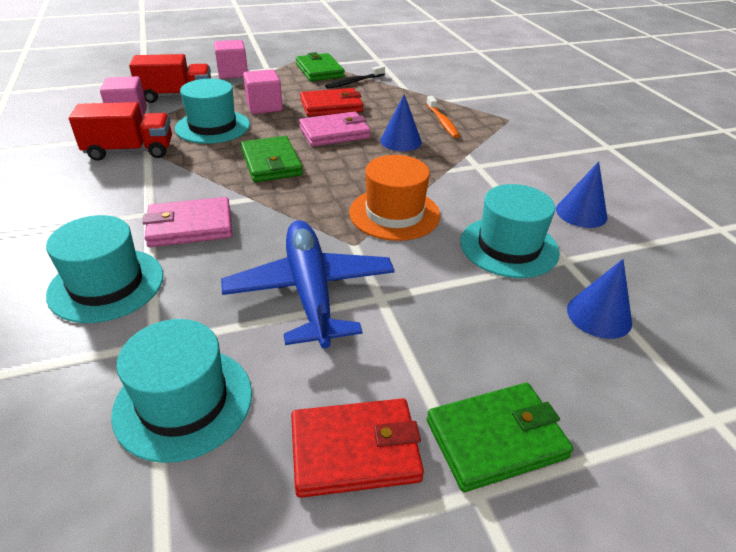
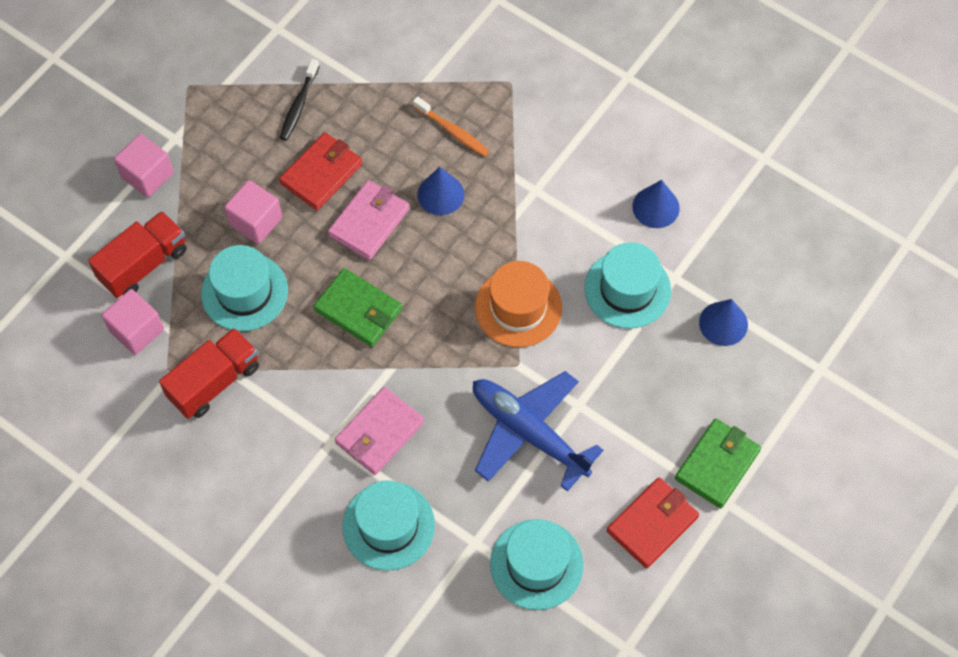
camera: 35 degrees left, 25 degrees up
green wallet [296,52,345,81] -> none

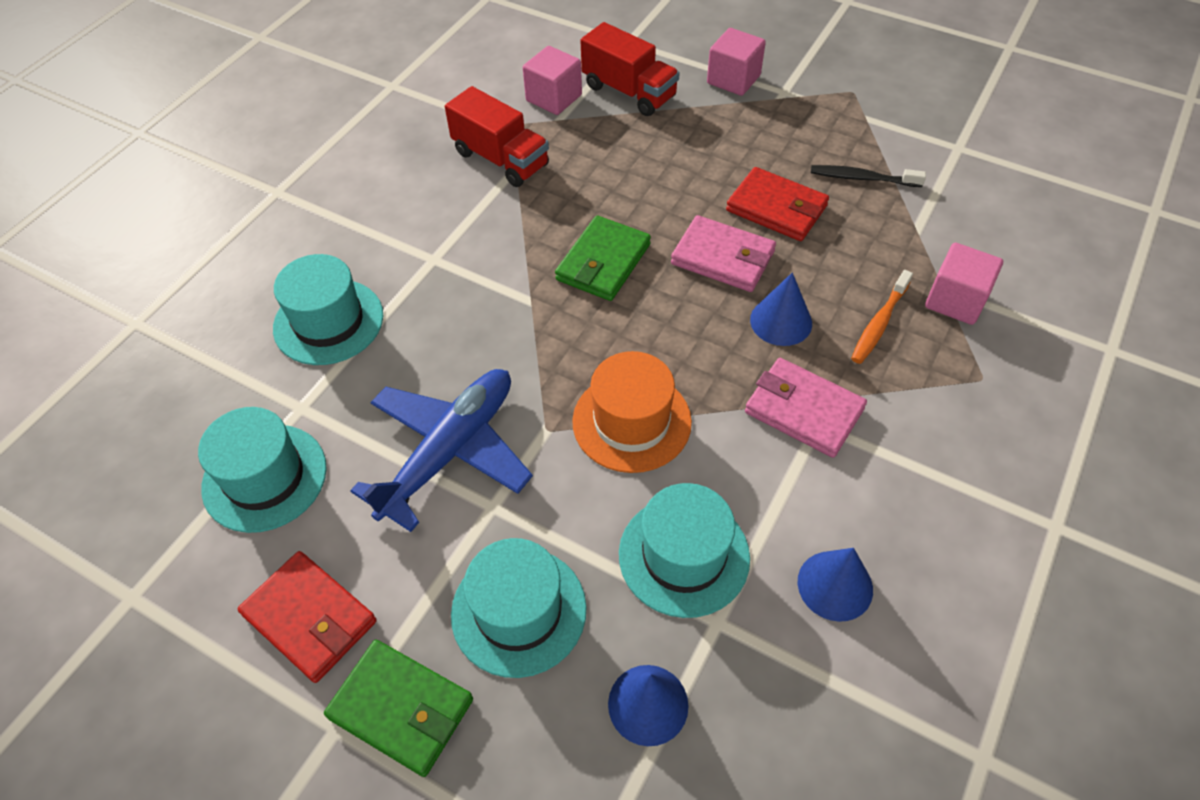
camera: 85 degrees right, 10 degrees down
turquoise hat [201,245,288,331] -> turquoise hat moved to [451,538,587,678]
pink cube [224,180,282,244] -> pink cube moved to [925,243,1003,325]
pink wallet [335,387,424,475] -> pink wallet moved to [745,358,867,458]

